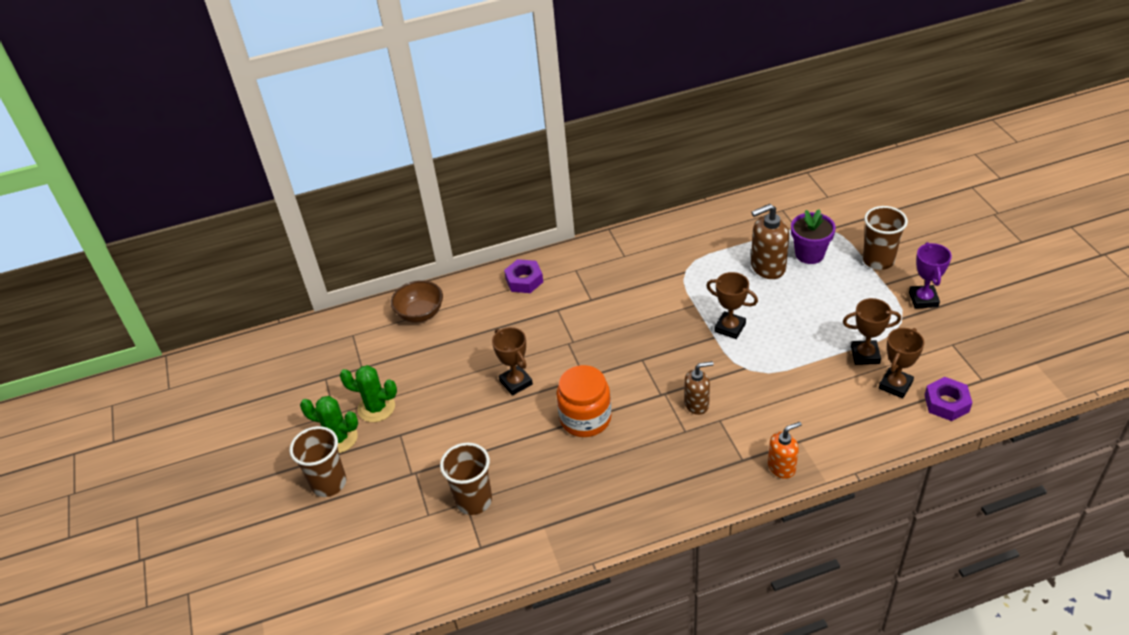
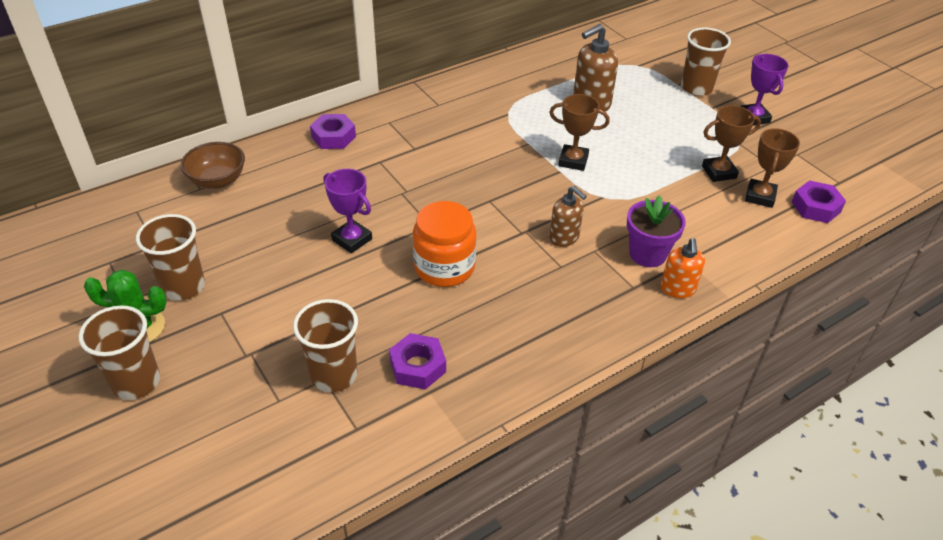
camera: 20 degrees left, 0 degrees up
green cactus [339,365,397,422] -> brown cup [136,214,205,301]
brown trophy [492,327,533,396] -> purple trophy [324,169,372,253]
brown soap dispenser [684,361,714,415] -> brown soap dispenser turned 75 degrees clockwise [549,186,587,247]
orange soap dispenser [768,422,802,479] -> orange soap dispenser turned 135 degrees clockwise [661,238,705,298]
purple flower pot [791,210,836,264] -> purple flower pot moved to [627,195,686,267]
none -> purple nut [389,333,446,390]

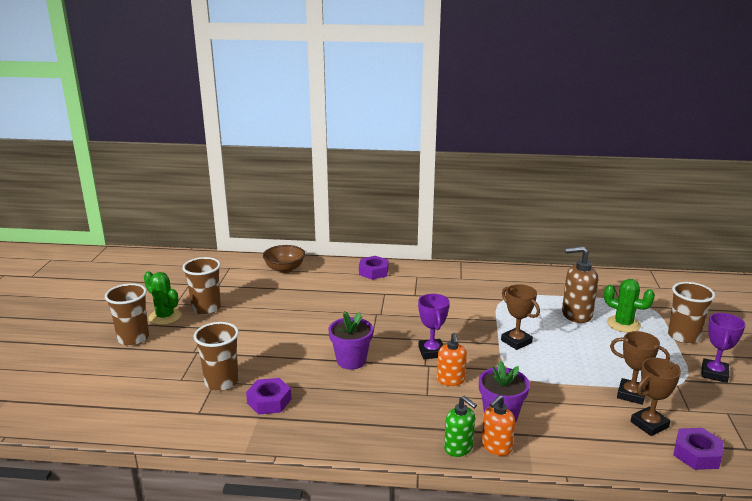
camera: 40 degrees right, 20 degrees down
purple trophy [324,169,372,253] -> purple trophy moved to [418,294,450,359]
orange jar [413,201,476,287] -> purple flower pot [329,311,373,369]
brown soap dispenser [549,186,587,247] -> orange soap dispenser [437,333,467,386]
none -> green soap dispenser [444,396,477,457]
none -> green cactus [604,279,655,333]

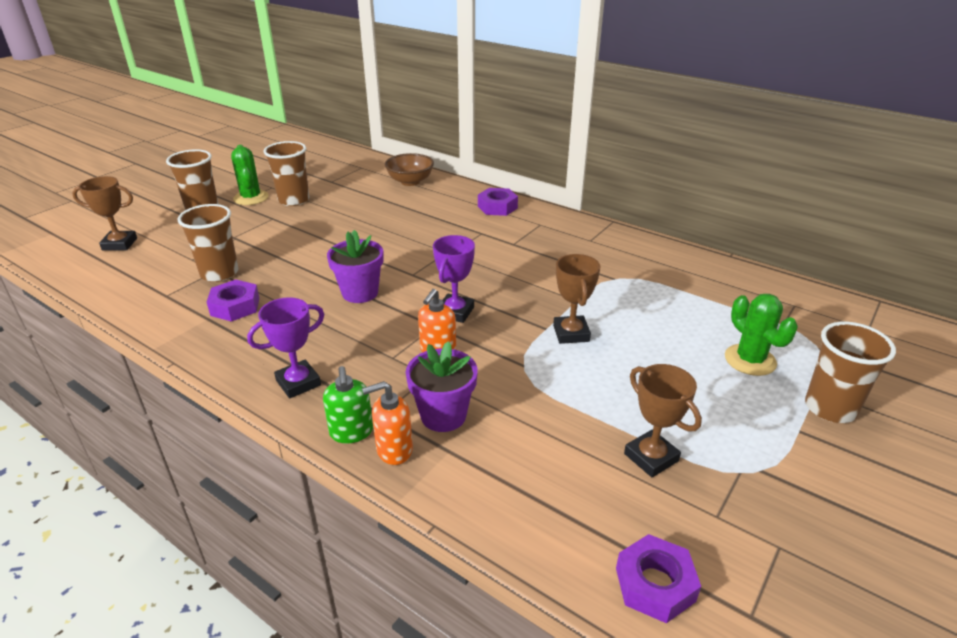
camera: 30 degrees right, 10 degrees up
brown soap dispenser [562,246,598,323] -> none
brown trophy [631,358,681,436] -> brown trophy moved to [72,176,137,251]
purple trophy [701,313,746,383] -> purple trophy moved to [247,297,324,398]

